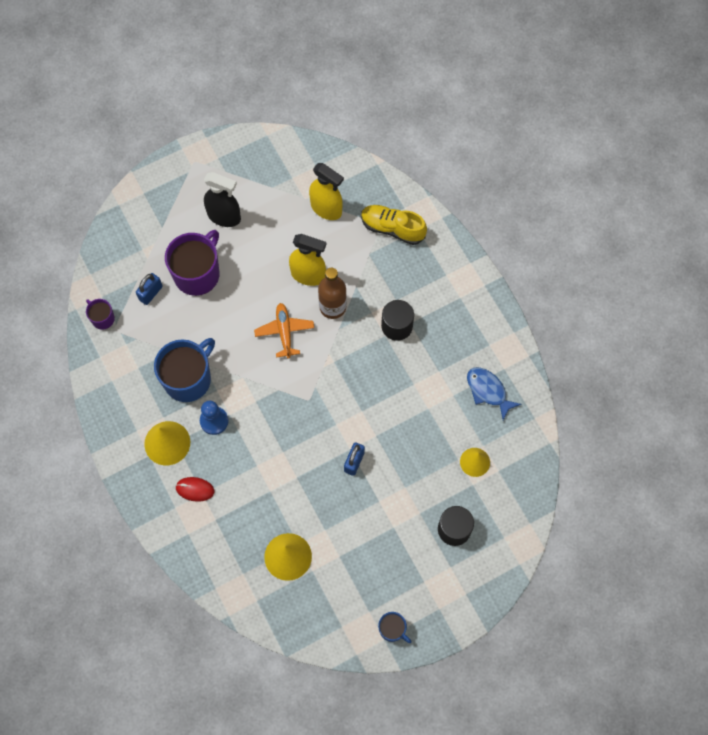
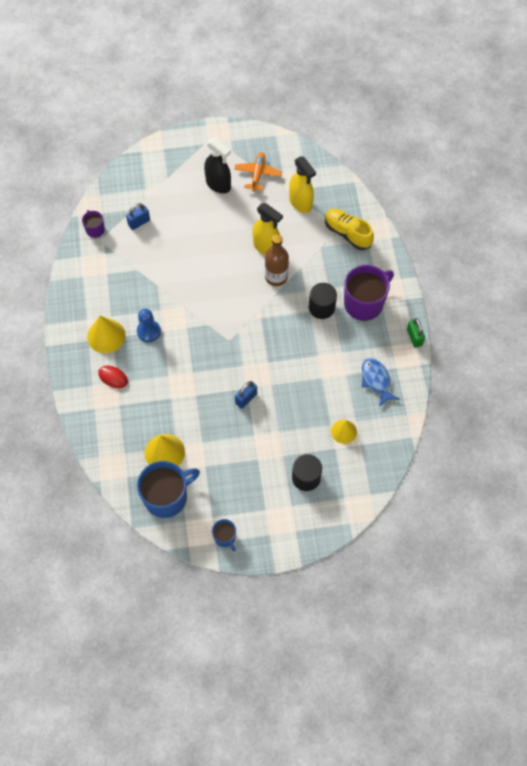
camera: 20 degrees right, 5 degrees down
blue mug [154,338,215,402] -> blue mug moved to [137,461,200,518]
purple mug [165,230,219,296] -> purple mug moved to [344,265,394,321]
orange plane [254,303,314,359] -> orange plane moved to [234,152,282,191]
none -> green padlock [407,318,425,348]

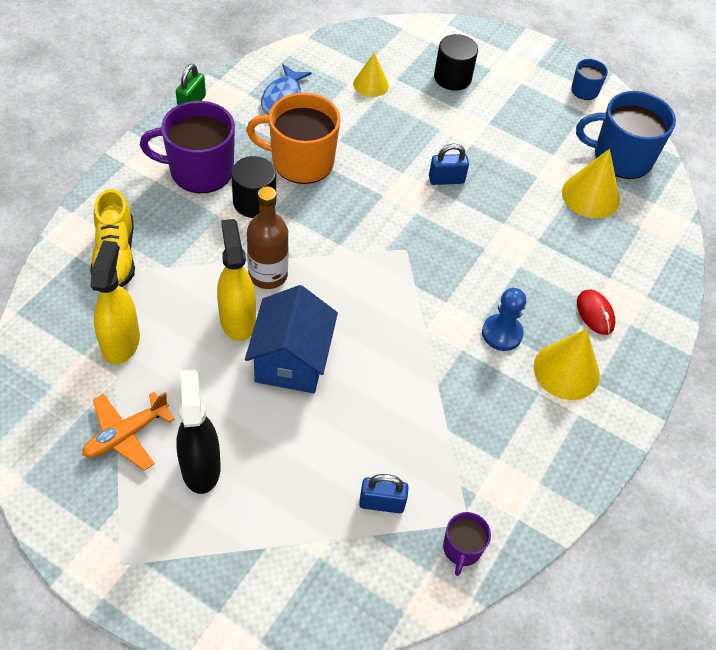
camera: 145 degrees left, 10 degrees down
none -> blue house [245,285,338,393]
none -> orange mug [246,93,341,184]

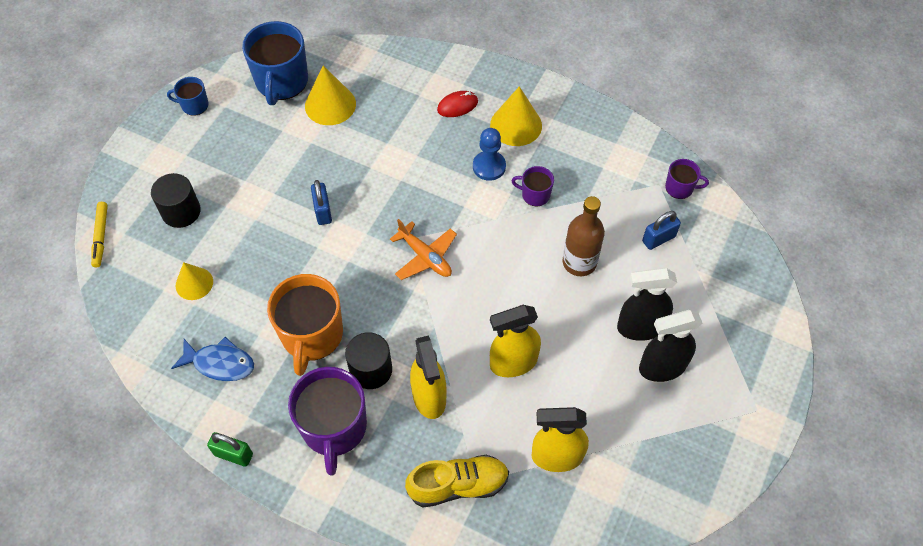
camera: 90 degrees left, 5 degrees up
orange plane [82,392,175,471] -> orange plane moved to [390,219,457,280]
blue house [245,285,338,393] -> none
brown bottle [247,186,289,289] -> brown bottle moved to [563,196,605,276]
blue padlock [359,474,409,513] -> blue padlock turned 60 degrees clockwise [642,211,681,250]
none -> yellow marker [91,202,108,267]
none -> yellow spray bottle [410,335,447,419]
none -> purple mug [511,166,554,206]
none -> black spray bottle [617,268,677,341]

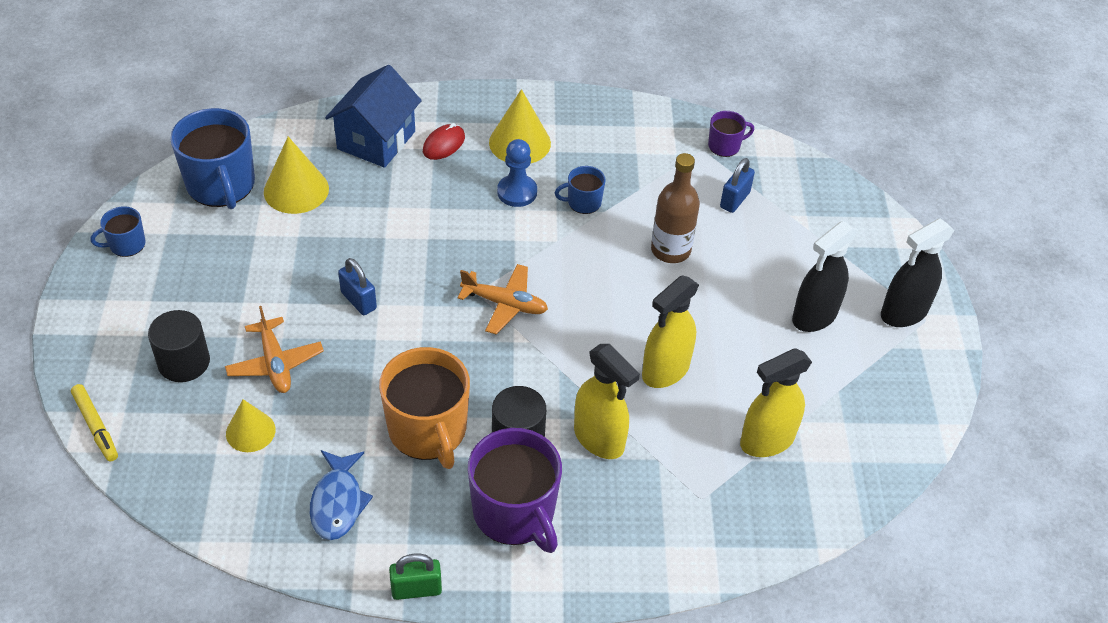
camera: 30 degrees left, 10 degrees down
blue fish [171,337,254,381] -> blue fish turned 105 degrees clockwise [310,450,373,540]
yellow shoe [405,455,509,508] -> none
purple mug [511,166,554,206] -> blue mug [555,166,606,214]
black spray bottle [617,268,677,341] -> black spray bottle moved to [881,218,955,327]
none -> orange plane [225,306,324,393]
none -> blue house [325,65,422,168]

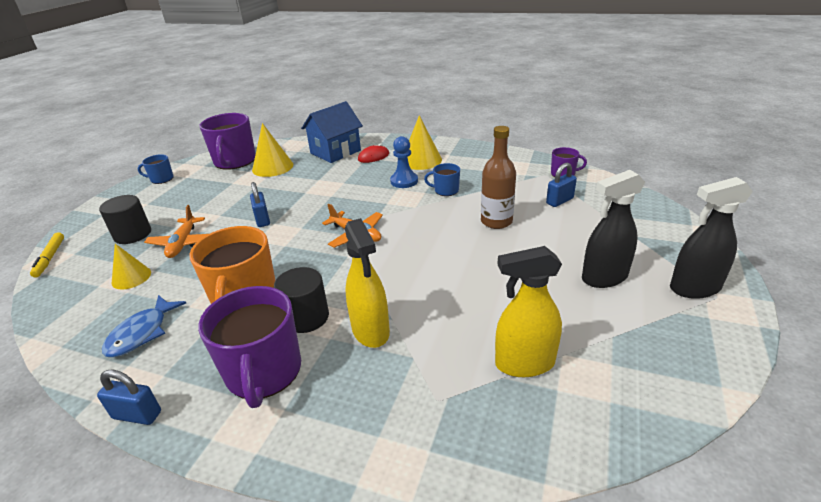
camera: 25 degrees right, 15 degrees down
blue mug [170,108,255,209] -> purple mug [199,113,256,170]
green padlock [389,554,442,600] -> blue padlock [97,370,161,425]
yellow spray bottle [642,275,699,388] -> none

